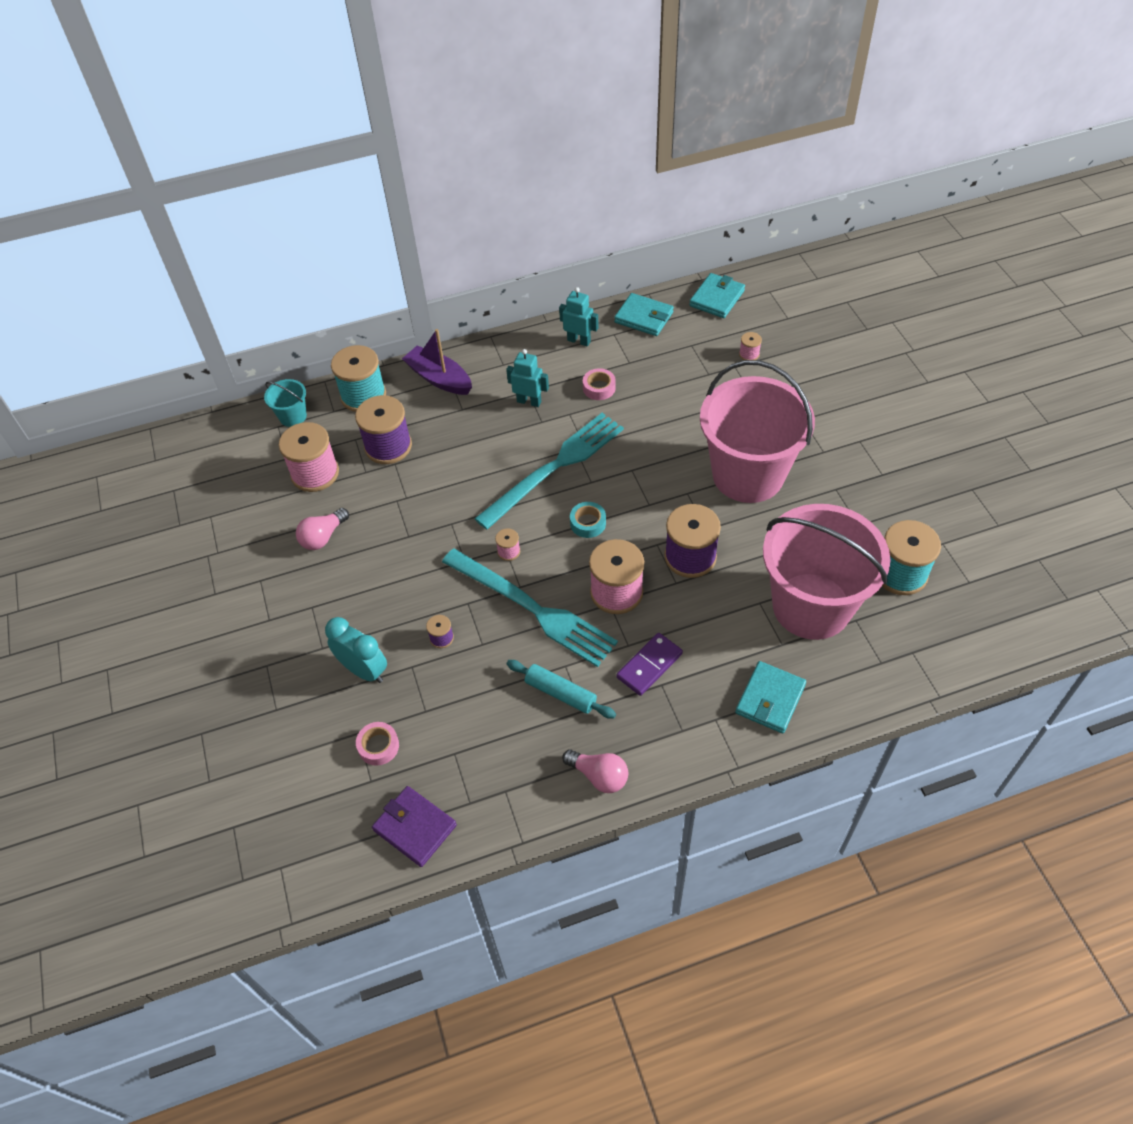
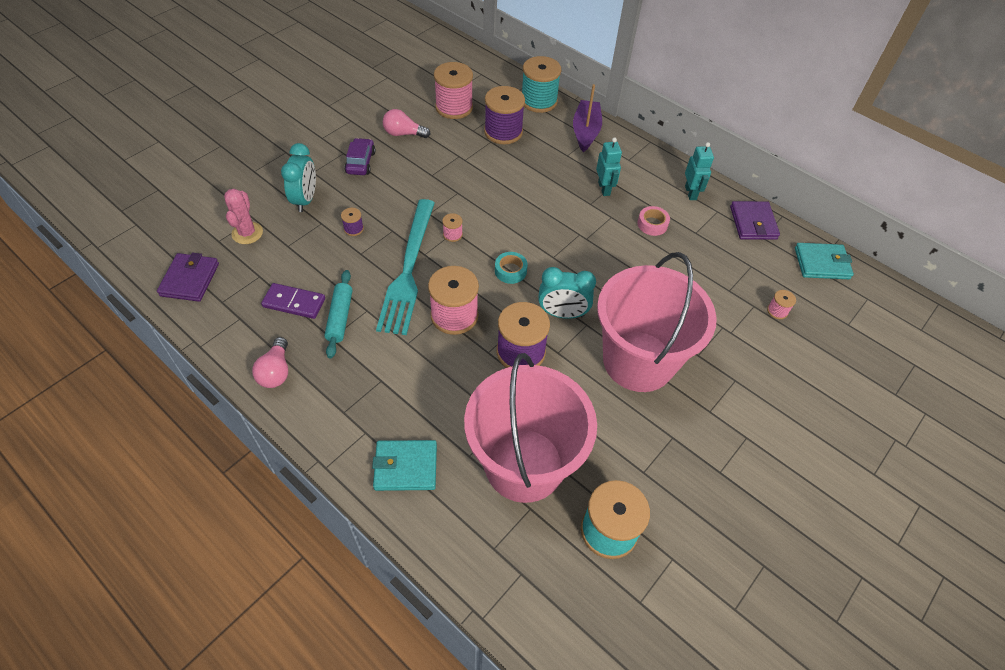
camera: 55 degrees right, 0 degrees up
turquoise bucket [264,379,307,427] -> none
pink tape [356,722,399,766] -> pink cactus [224,189,263,244]
turquoise fork [474,413,624,529] -> none
turquoise wallet [614,293,674,336] -> purple wallet [730,201,780,240]
purple domino [616,633,683,696] -> purple domino moved to [261,283,325,319]
none -> purple car [344,138,376,175]
none -> turquoise clock [538,267,596,319]

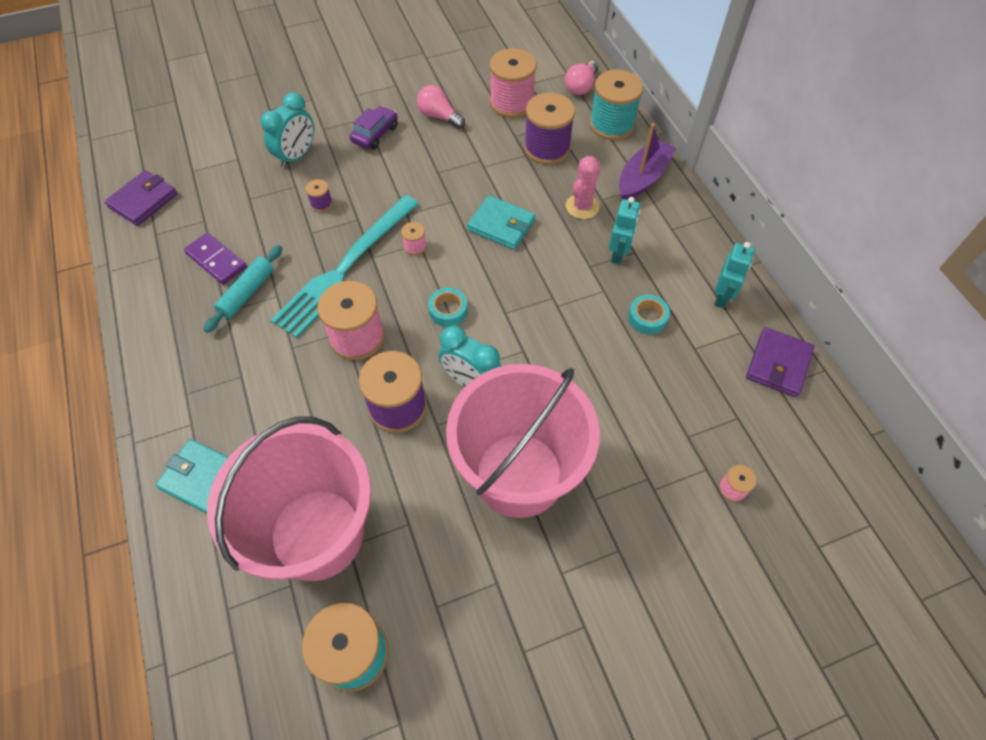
camera: 30 degrees right, 5 degrees up
pink cactus [224,189,263,244] -> pink cactus moved to [566,156,601,219]
pink light bulb [252,337,288,388] -> pink light bulb moved to [565,61,598,95]
pink tape [637,206,670,236] -> turquoise tape [628,295,670,334]
turquoise wallet [795,243,854,279] -> turquoise wallet moved to [467,195,536,250]

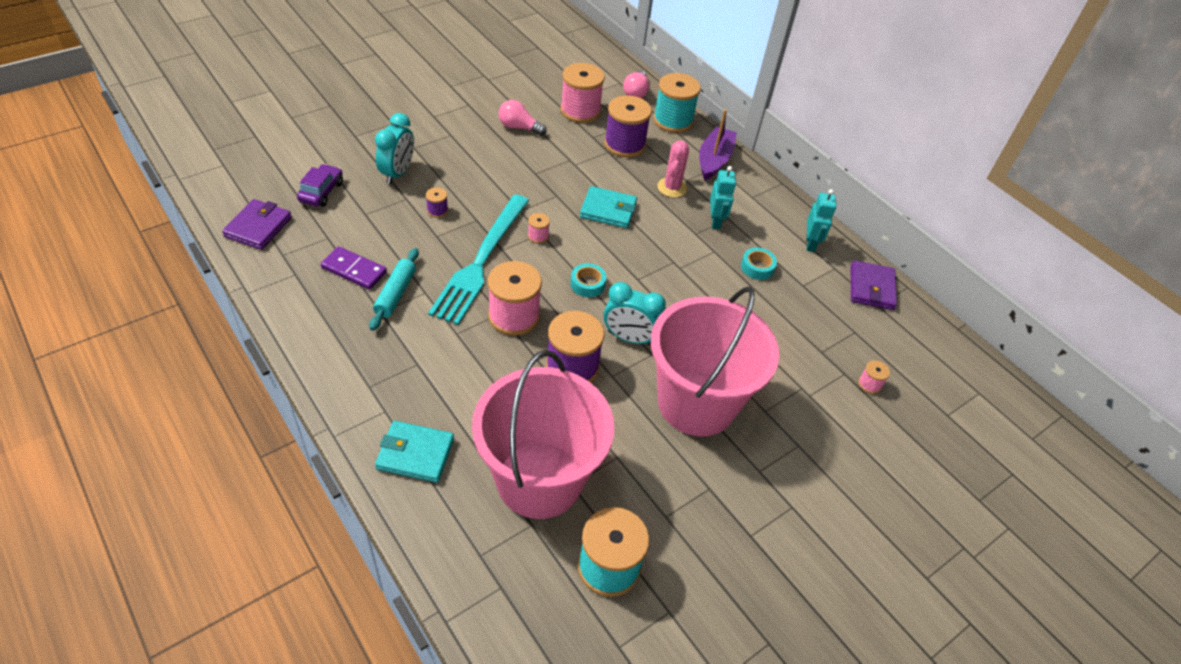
camera: 20 degrees left, 10 degrees down
purple car [350,106,398,150] -> purple car moved to [297,164,343,207]

